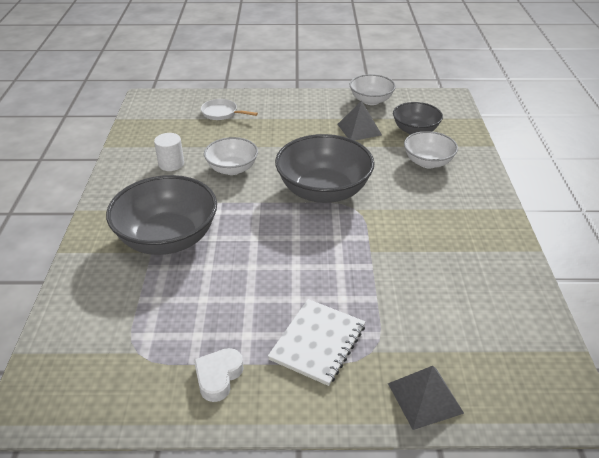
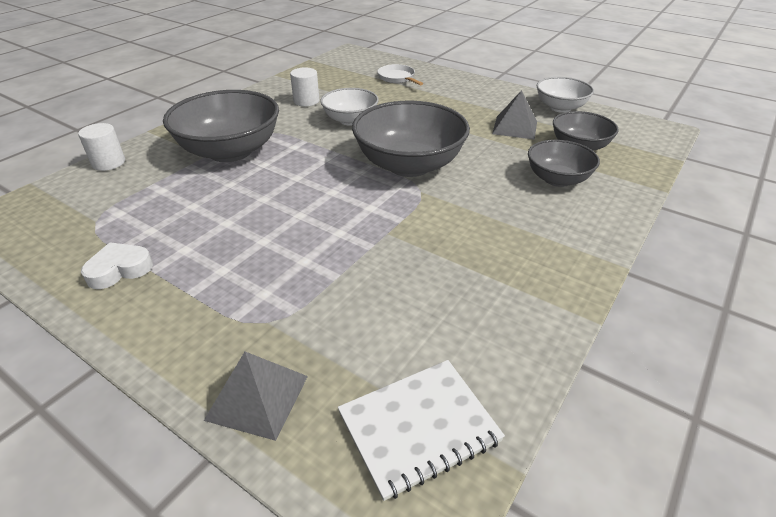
camera: 35 degrees right, 0 degrees up
white notebook [268,299,365,386] -> white notebook moved to [338,360,505,501]
white bowl [404,131,458,168] -> grey bowl [528,140,600,187]
none -> white cylinder [78,123,125,171]

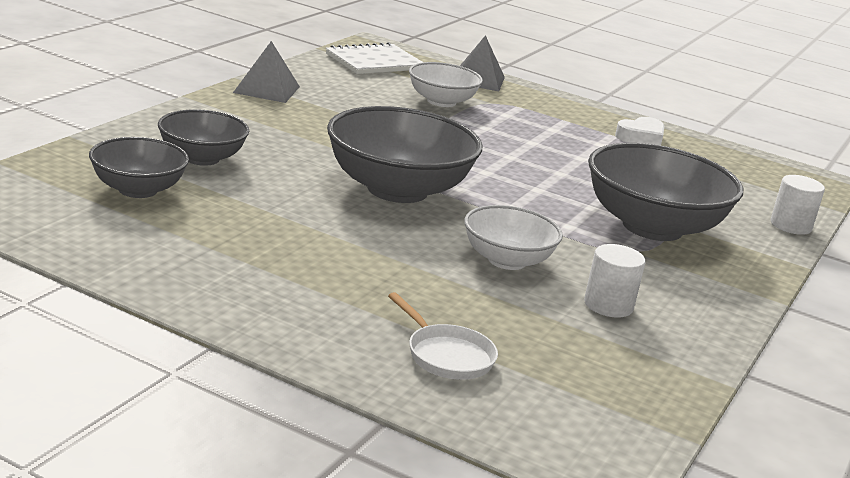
camera: 170 degrees right, 15 degrees down
grey pyramid [492,90,537,140] -> grey pyramid moved to [233,41,300,103]
white bowl [537,77,594,113] -> white bowl moved to [409,62,483,107]

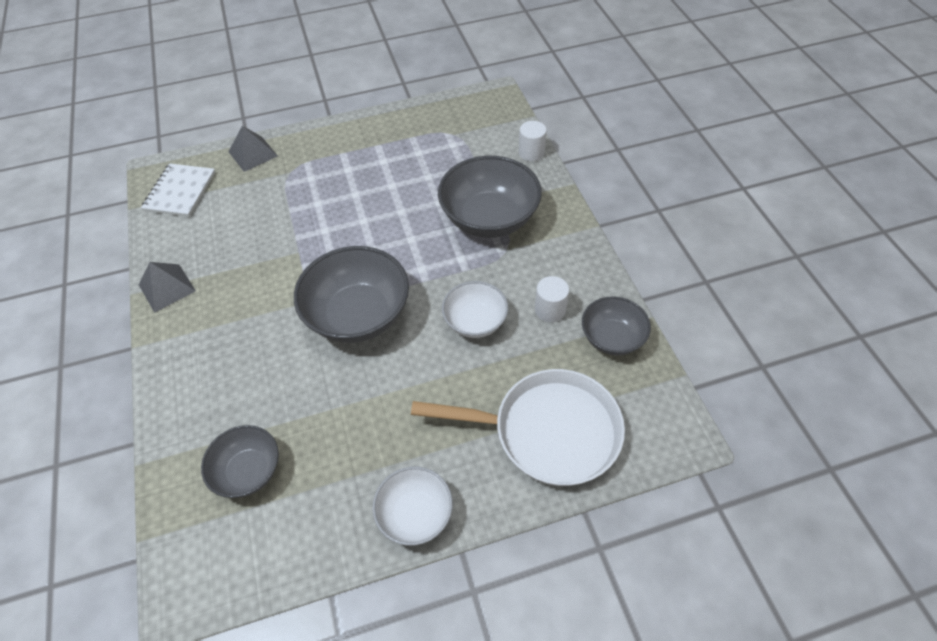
camera: 40 degrees left, 30 degrees up
grey bowl [158,109,249,166] -> grey bowl moved to [582,297,651,355]
white pan [388,292,498,380] -> white pan [411,369,625,486], size x2.22
white bowl [409,62,483,107] -> white bowl moved to [372,466,453,546]
white heart [615,117,664,146] -> none

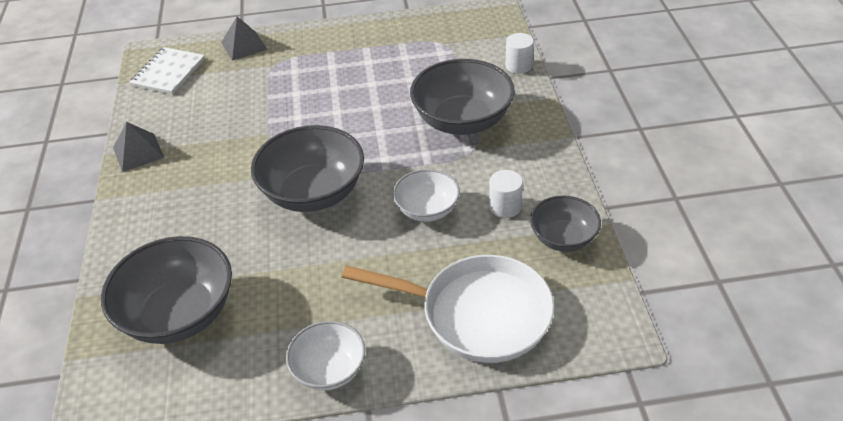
camera: 10 degrees right, 10 degrees down
grey bowl [201,425,279,498] -> grey bowl [101,236,232,344], size x1.71

